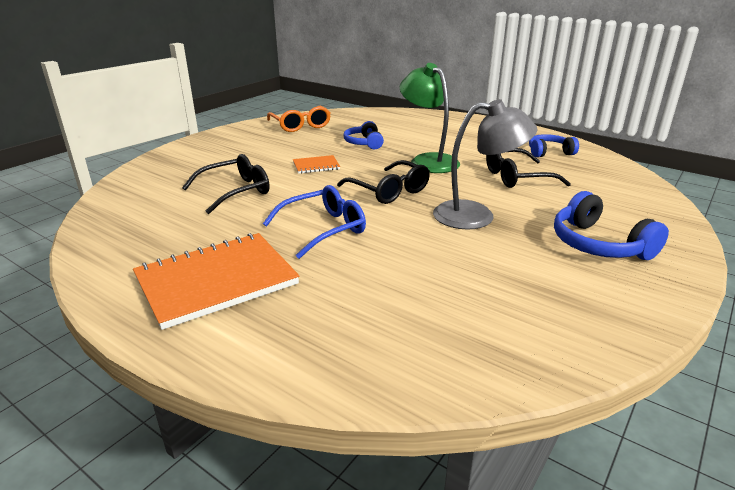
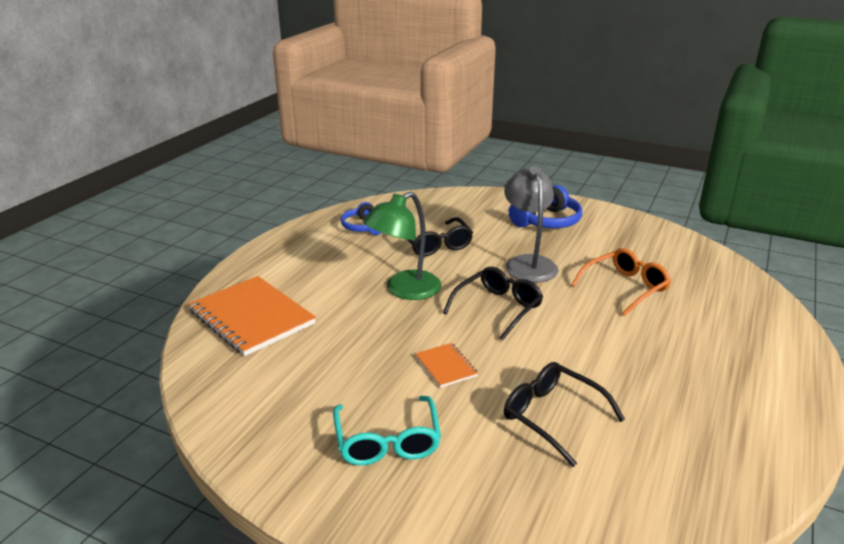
camera: 100 degrees left, 0 degrees up
orange notebook [133,233,299,330] -> orange notebook moved to [188,276,316,356]
blue glasses [263,185,366,259] -> none
orange glasses [267,106,331,132] -> orange glasses moved to [571,248,671,316]
blue headphones [344,121,384,149] -> none
none -> turquoise glasses [333,396,441,465]

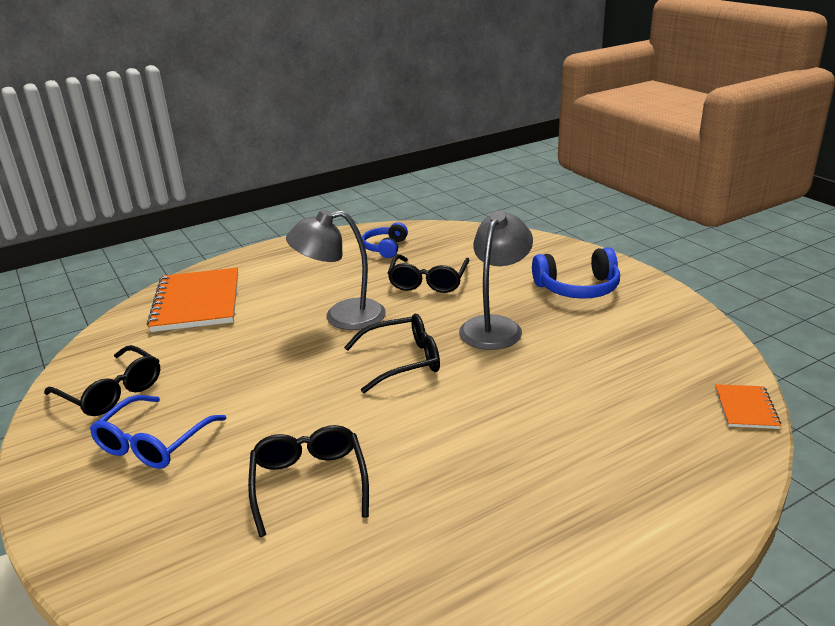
camera: 35 degrees right, 0 degrees up
turquoise glasses [333,396,441,465] -> blue glasses [90,395,226,469]
green lamp [363,192,441,300] -> grey lamp [286,209,386,330]
orange notebook [415,343,478,388] -> orange notebook moved to [715,384,781,429]
orange glasses [571,248,671,316] -> none
none -> black glasses [44,345,160,416]

